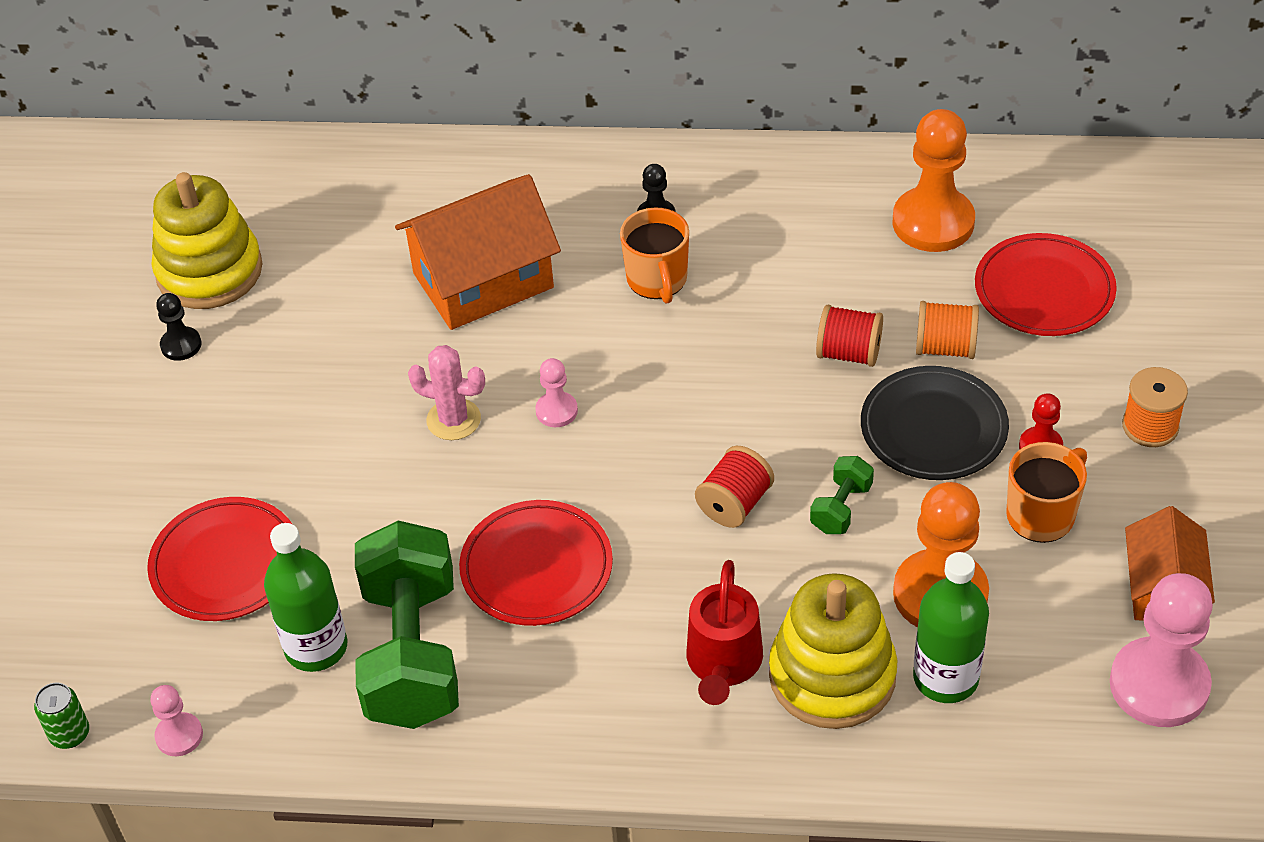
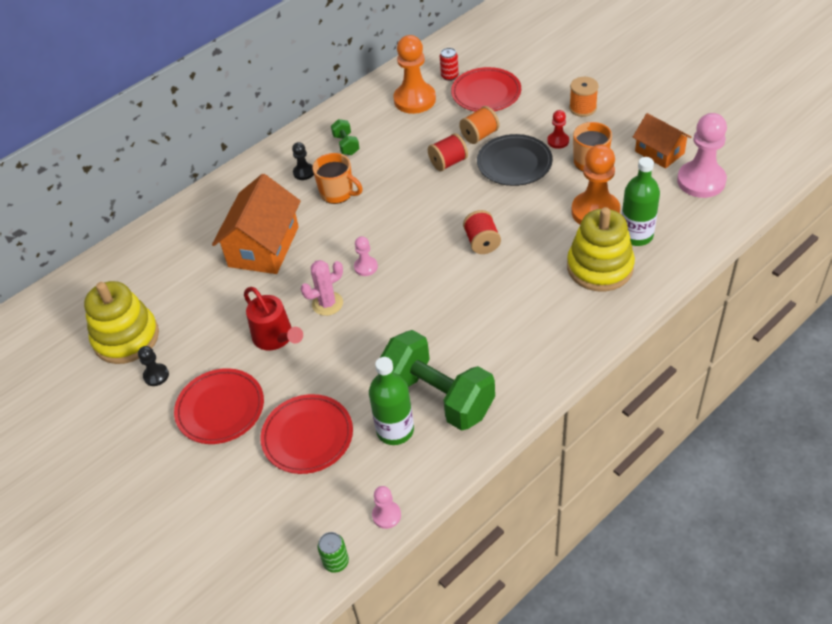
camera: 45 degrees left, 0 degrees up
red plate [459,500,613,626] -> red plate moved to [174,368,264,444]
red watering can [687,560,763,705] -> red watering can moved to [244,287,303,350]
green dumbbell [810,456,874,534] -> green dumbbell moved to [331,119,360,155]
none -> red can [440,48,459,81]

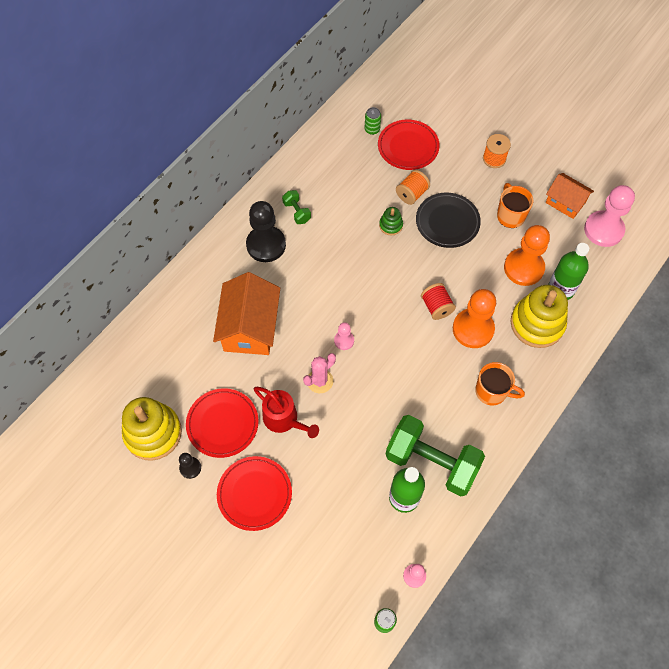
camera: 15 degrees left, 15 degrees up
red plate [260,394,353,474] -> red plate moved to [186,388,259,458]
black pawn [292,142,314,180] -> black pawn [246,201,286,262], size x2.07
orange mug [312,153,363,204] -> orange mug moved to [475,362,525,406]
orange pawn [393,35,436,114] -> orange pawn moved to [453,289,496,348]
red spool [428,133,468,171] -> green stacking toy [379,207,403,236]
red can [440,48,459,81] -> green can [365,107,381,135]
red pawn [547,110,569,149] -> none

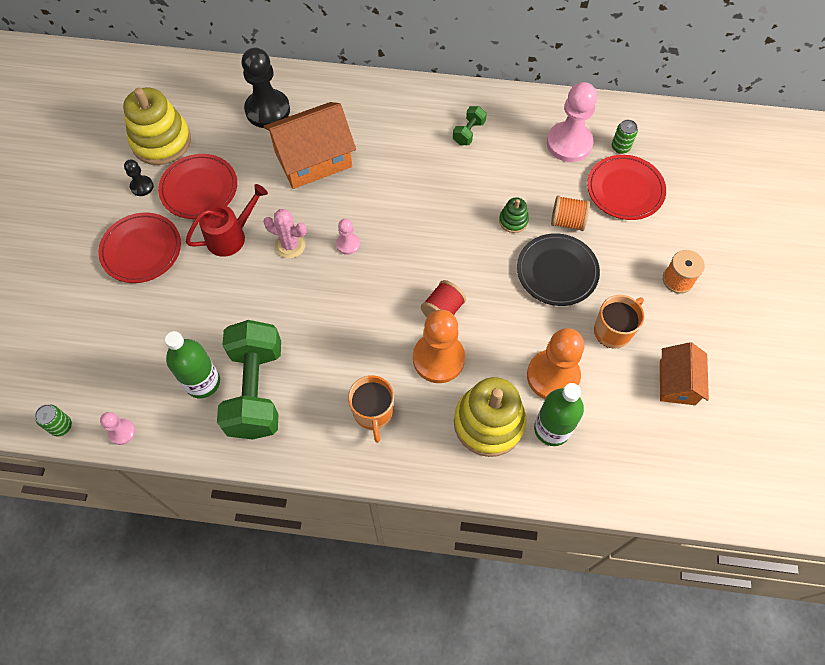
camera: 60 degrees right, 0 degrees up
black pawn [246,201,286,262] -> black pawn moved to [241,48,290,128]
red watering can [253,387,319,438] -> red watering can turned 135 degrees counterclockwise [186,184,268,257]
pink pawn [584,185,635,247] -> pink pawn moved to [547,82,597,162]

